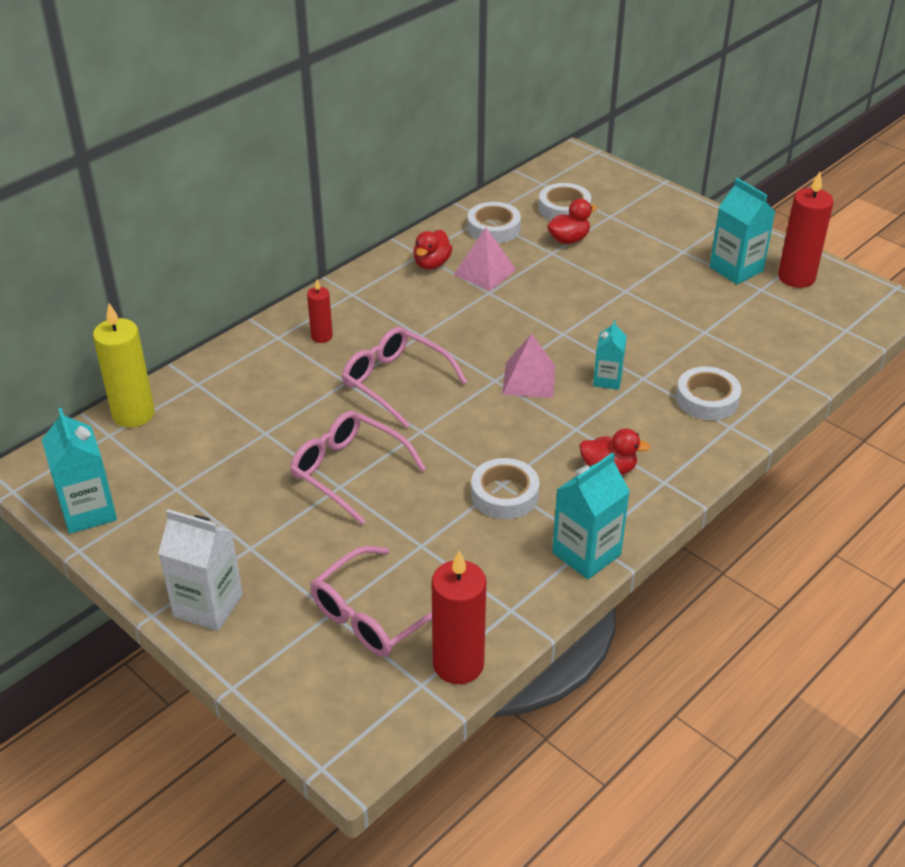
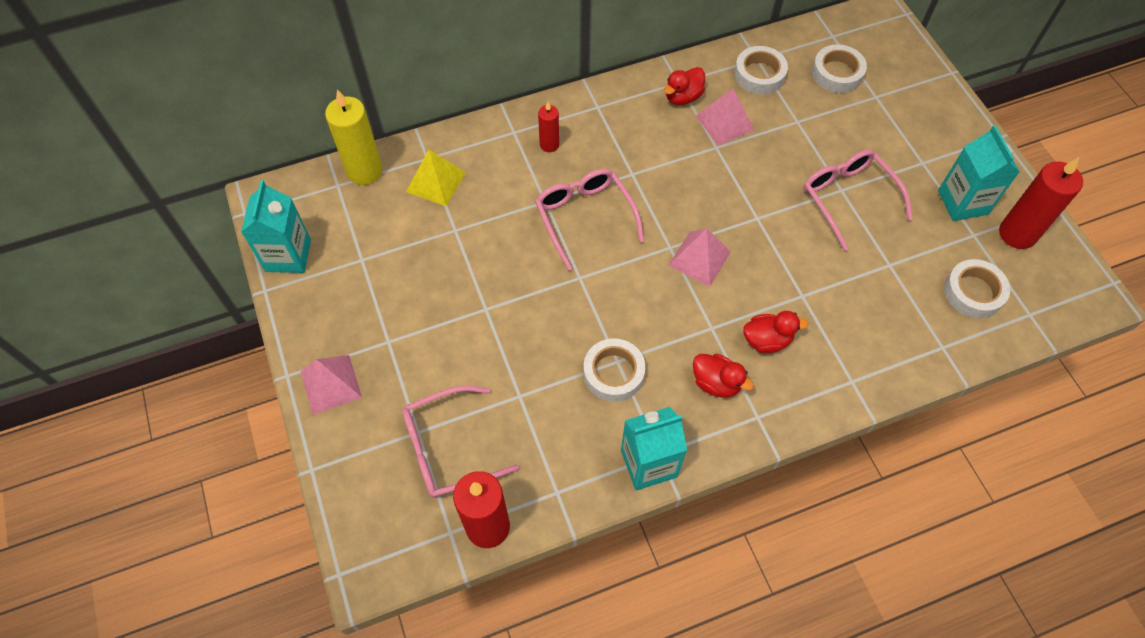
camera: 25 degrees right, 20 degrees up
white carton [158,509,243,631] -> pink pyramid [301,355,362,415]
pink glasses [290,411,426,524] -> pink glasses moved to [803,149,913,251]
red duck [547,199,597,244] -> red duck moved to [743,311,808,353]
turquoise carton [593,320,627,390] -> none
white tape [676,366,741,420] -> white tape moved to [944,259,1010,318]
none -> yellow pyramid [406,149,466,206]

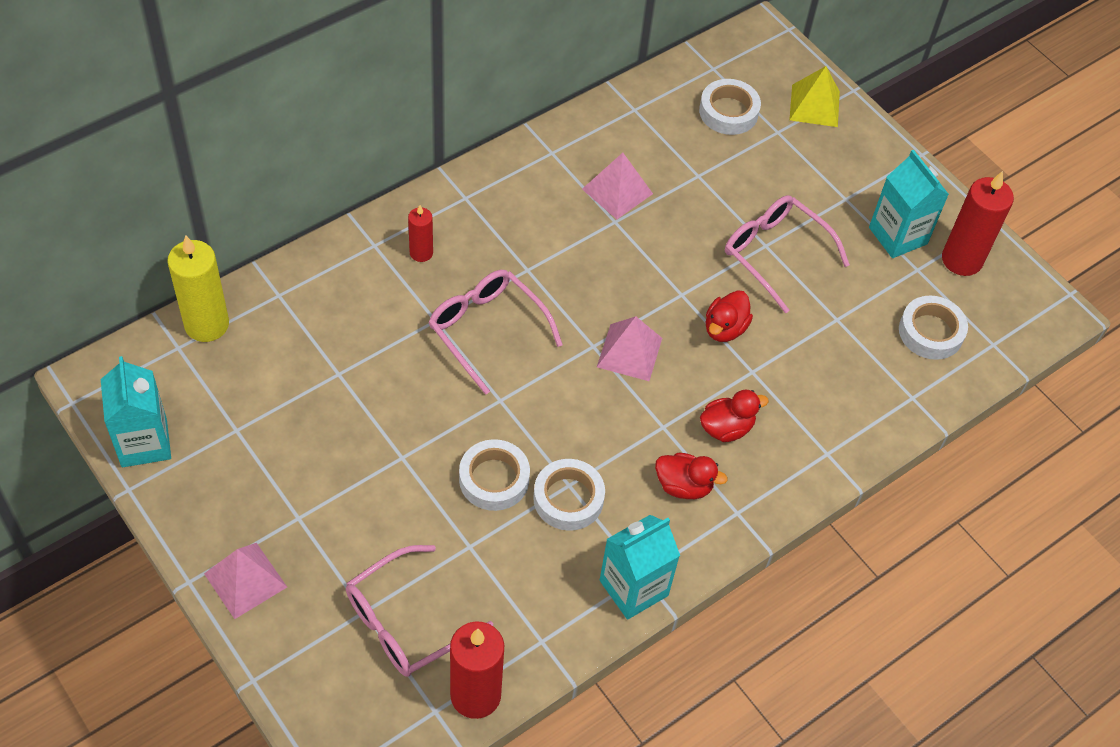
camera: 20 degrees left, 5 degrees down
yellow pyramid [406,149,466,206] -> yellow pyramid moved to [789,66,840,127]
red duck [664,67,705,105] -> red duck moved to [705,290,753,342]
white tape [734,46,788,94] -> white tape moved to [459,439,530,511]

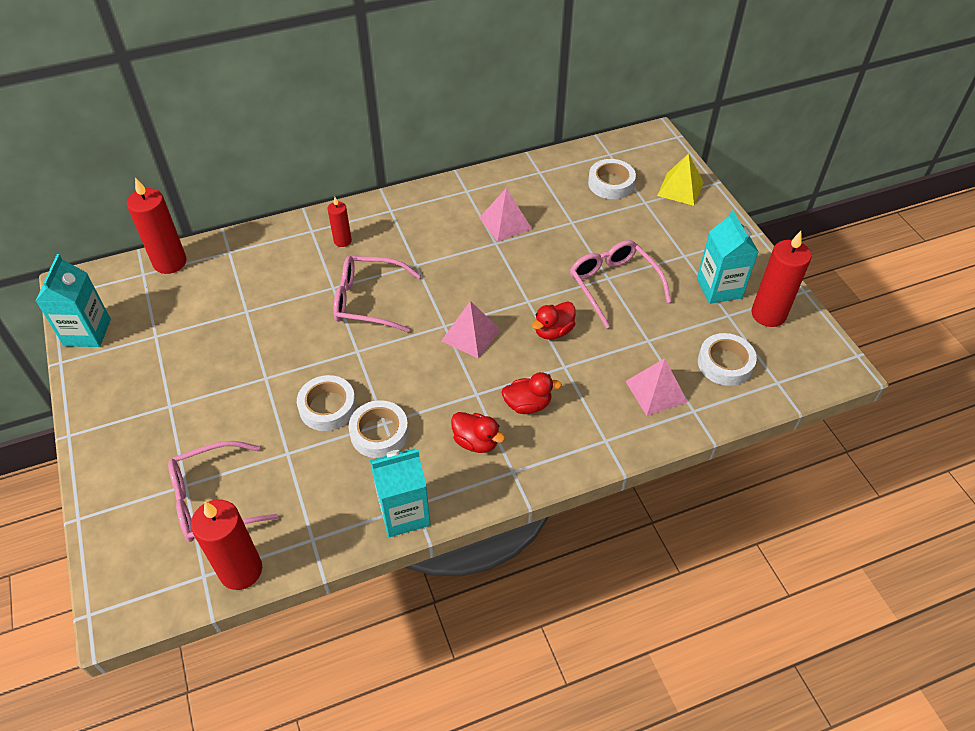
camera: 20 degrees right, 5 degrees down
yellow candle [167,235,229,342] -> red candle [127,177,187,274]
pink pyramid [204,543,287,619] -> pink pyramid moved to [625,358,688,416]
pink glasses [428,270,563,395] -> pink glasses turned 60 degrees counterclockwise [333,256,421,332]

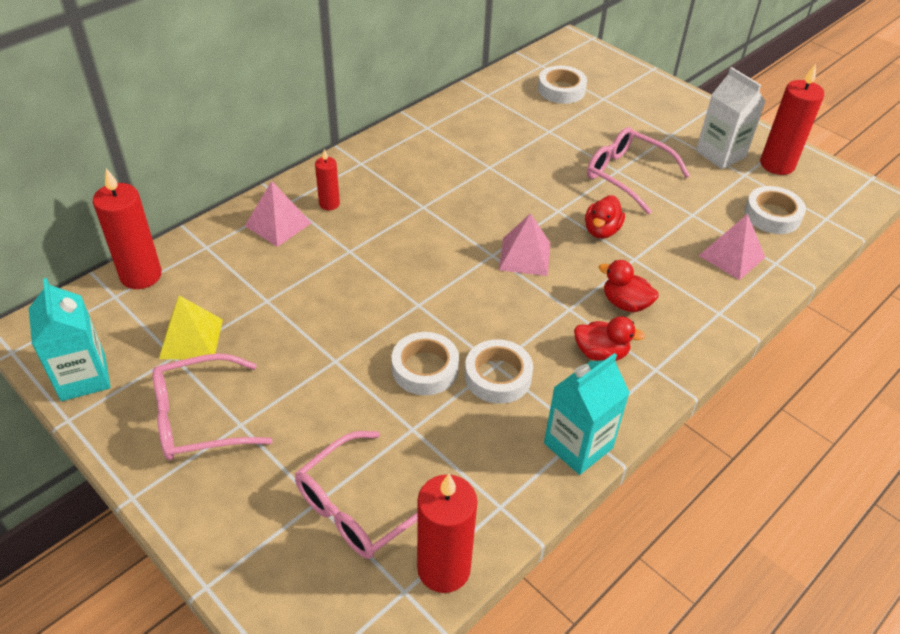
camera: 25 degrees left, 5 degrees down
pink glasses [333,256,421,332] -> pink glasses moved to [153,353,273,460]
pink pyramid [479,188,532,242] -> pink pyramid moved to [245,181,311,247]
red duck [501,372,562,414] -> red duck turned 120 degrees counterclockwise [599,260,659,312]
yellow pyramid [657,153,704,206] -> yellow pyramid moved to [159,295,223,359]
turquoise carton [697,210,759,304] -> white carton [696,67,766,169]

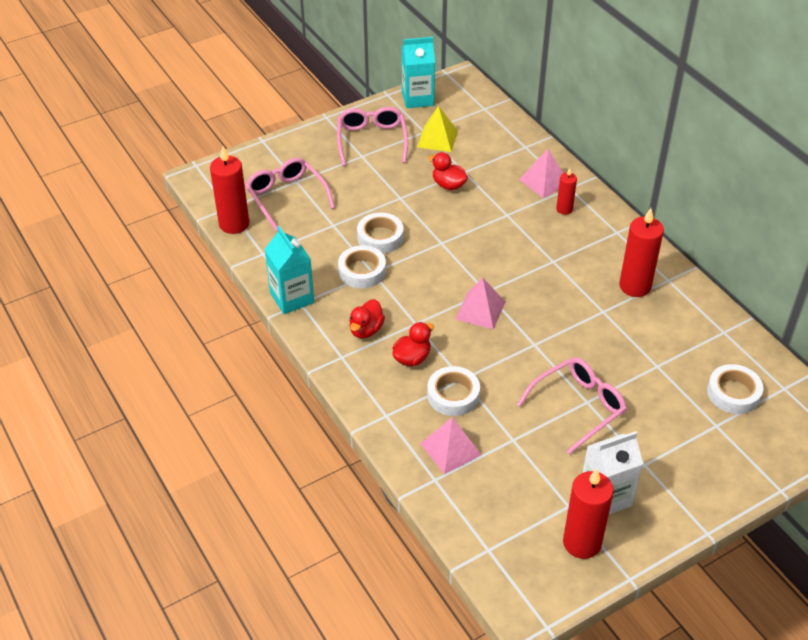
camera: 105 degrees right, 0 degrees up
red candle [93,168,162,289] -> red candle moved to [619,208,664,297]
red duck [585,195,625,239] -> red duck moved to [428,152,468,190]
white tape [744,186,806,234] -> white tape moved to [427,366,480,416]

